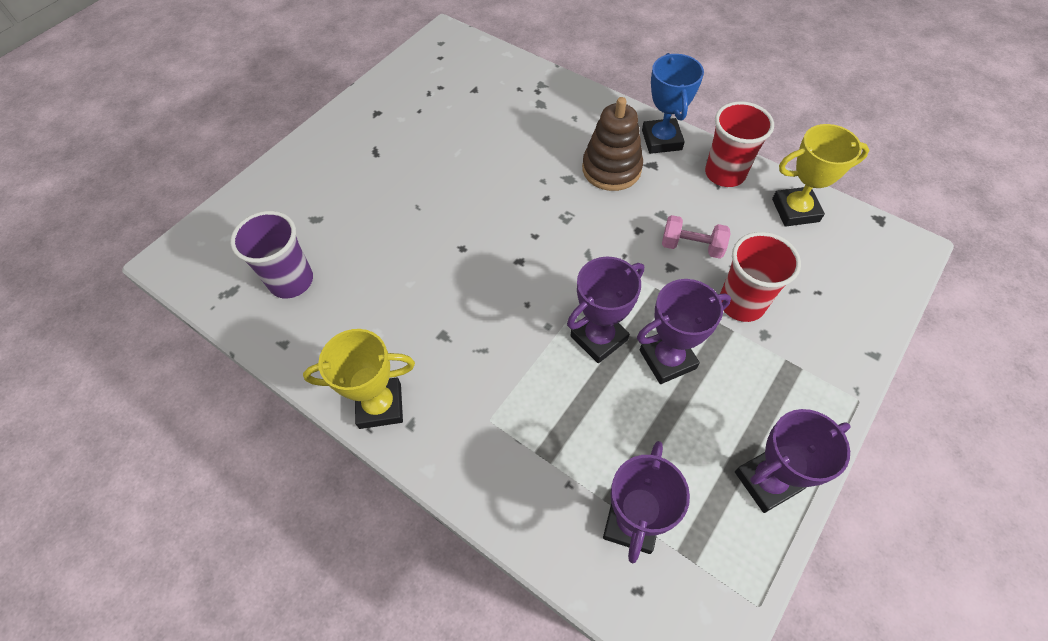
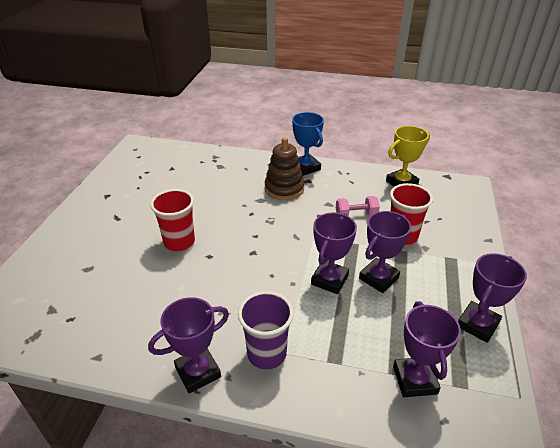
camera: 25 degrees left, 20 degrees down
purple cup [230,211,313,298] -> purple cup moved to [238,291,294,370]
yellow trophy [303,329,415,429] -> purple trophy [148,297,229,393]
red cup [705,101,774,187] -> red cup moved to [150,189,195,251]

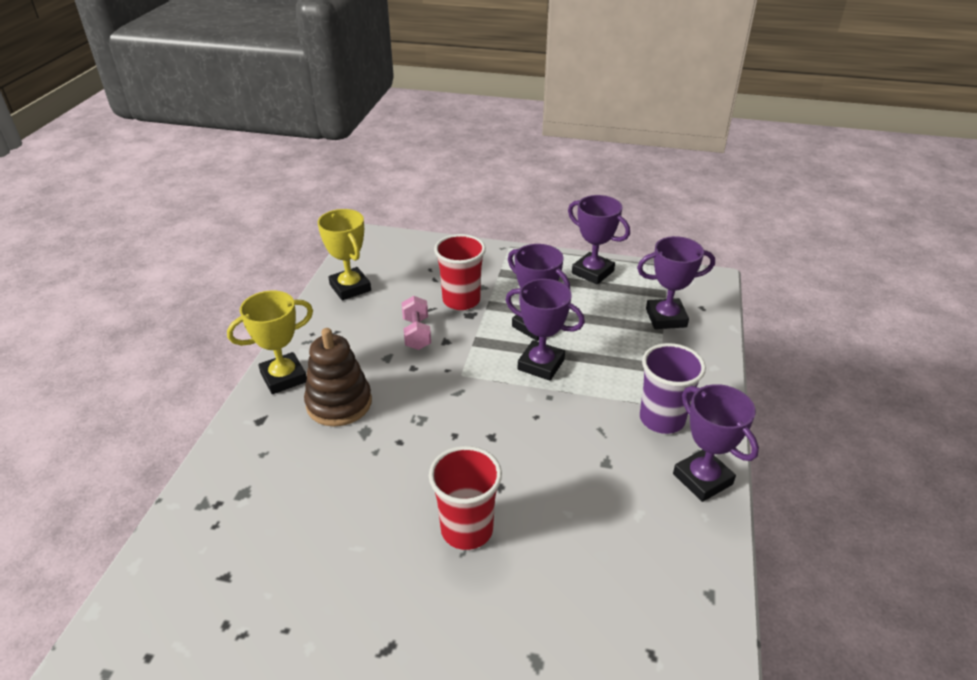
camera: 90 degrees left, 0 degrees up
blue trophy [292,112,324,176] -> yellow trophy [227,290,313,394]

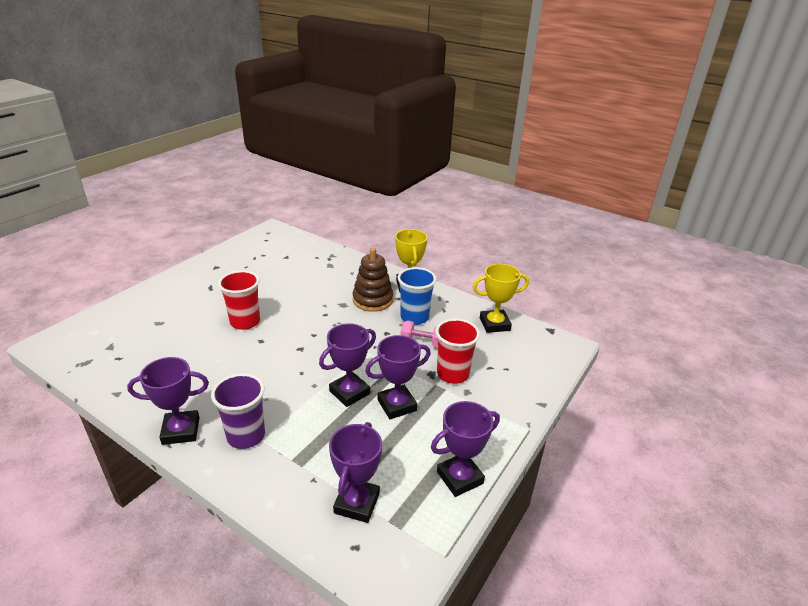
camera: 110 degrees right, 5 degrees down
none -> blue cup [398,267,436,325]

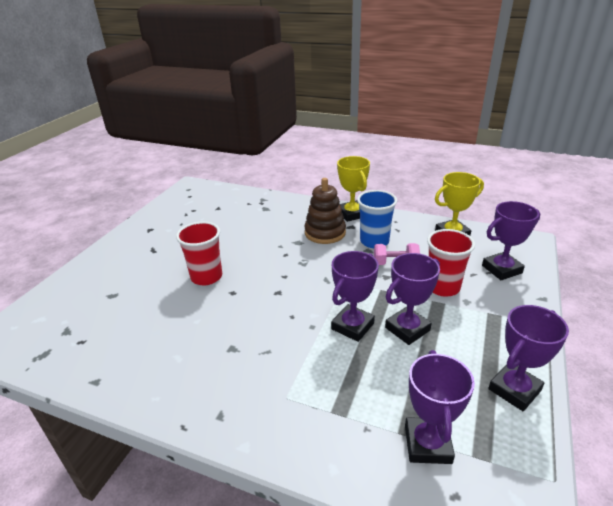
camera: 10 degrees left, 0 degrees up
purple trophy [127,357,209,445] -> purple trophy moved to [482,201,540,280]
purple cup [211,373,265,449] -> none

